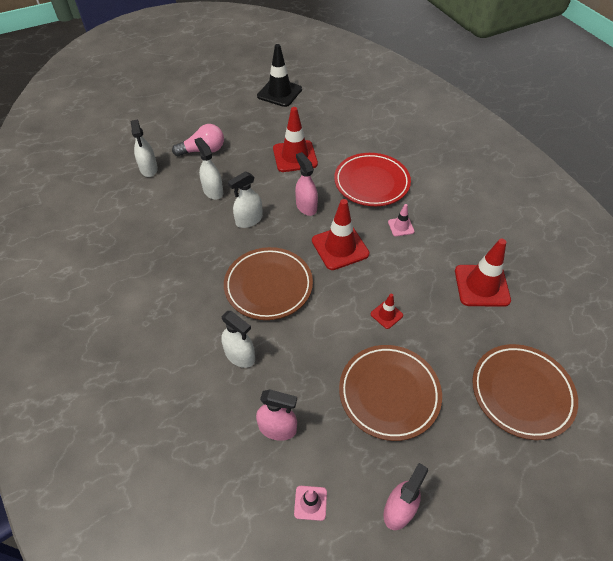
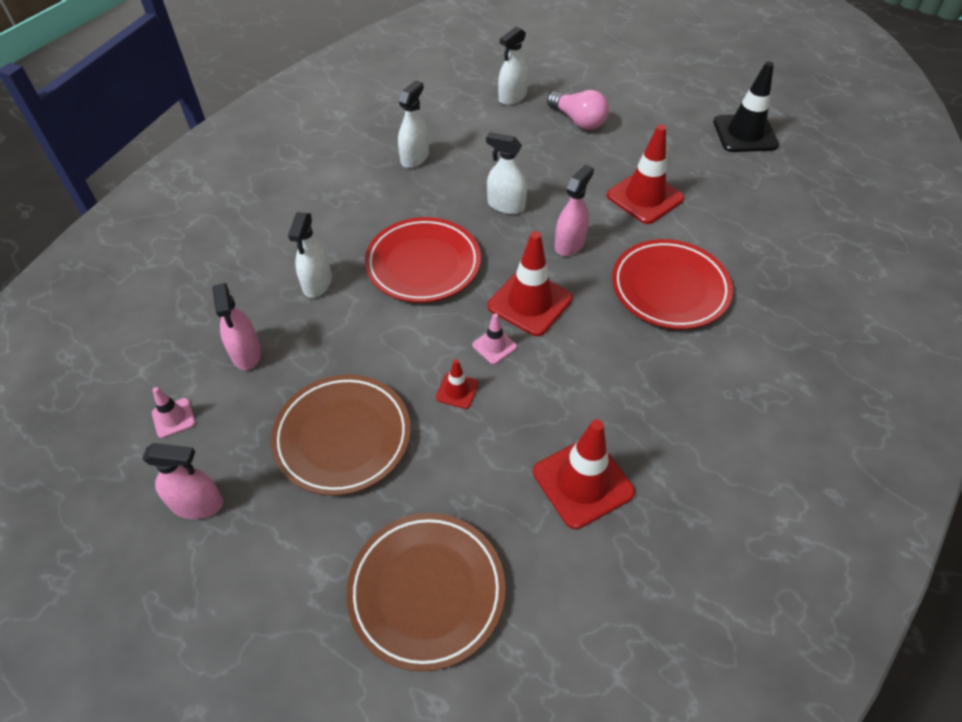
camera: 60 degrees right, 0 degrees up
white spray bottle [194,137,223,200] -> white spray bottle moved to [398,80,429,168]
brown plate [224,247,313,320] -> red plate [365,217,481,303]
pink traffic cone [388,204,415,236] -> pink traffic cone moved to [472,313,517,364]

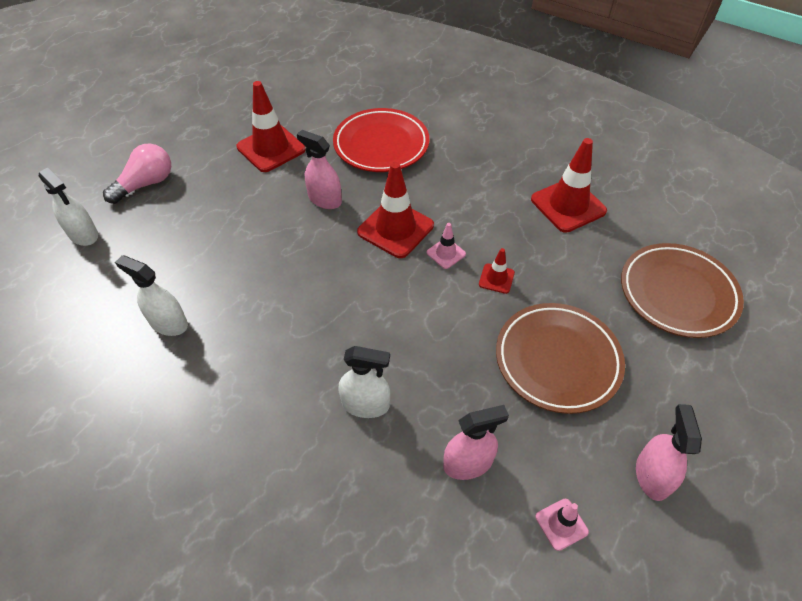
camera: 90 degrees left, 0 degrees up
red plate [365,217,481,303] -> none
white spray bottle [486,132,527,214] -> none
black traffic cone [713,61,779,152] -> none

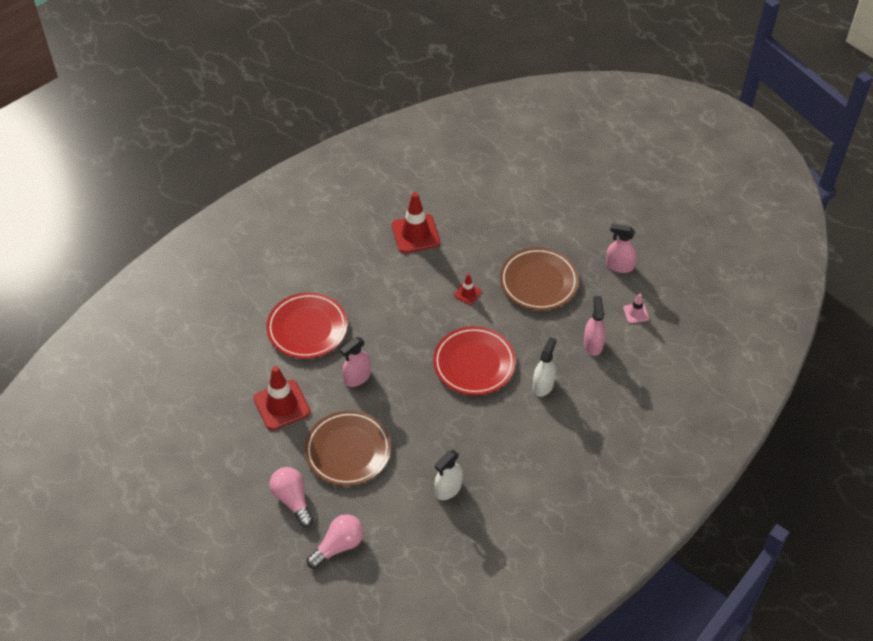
camera: 75 degrees left, 0 degrees up
white spray bottle [39,167,98,246] -> pink light bulb [307,514,364,569]
red traffic cone [357,162,434,258] -> none
pink traffic cone [427,223,466,269] -> none
brown plate [621,243,744,338] -> brown plate moved to [305,410,391,486]
none -> red plate [433,326,516,395]

